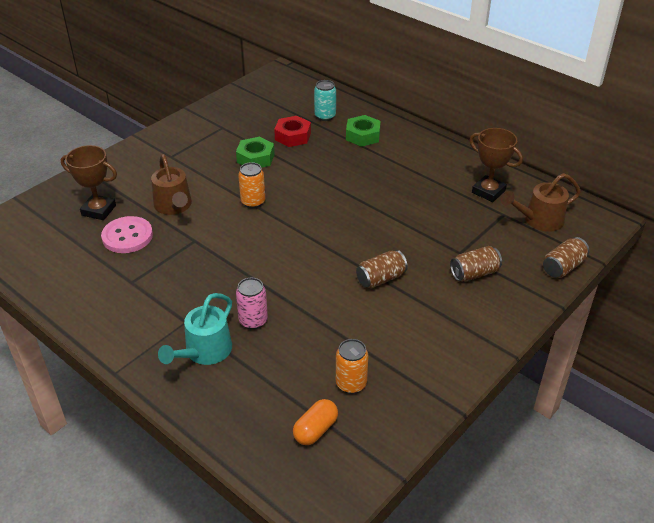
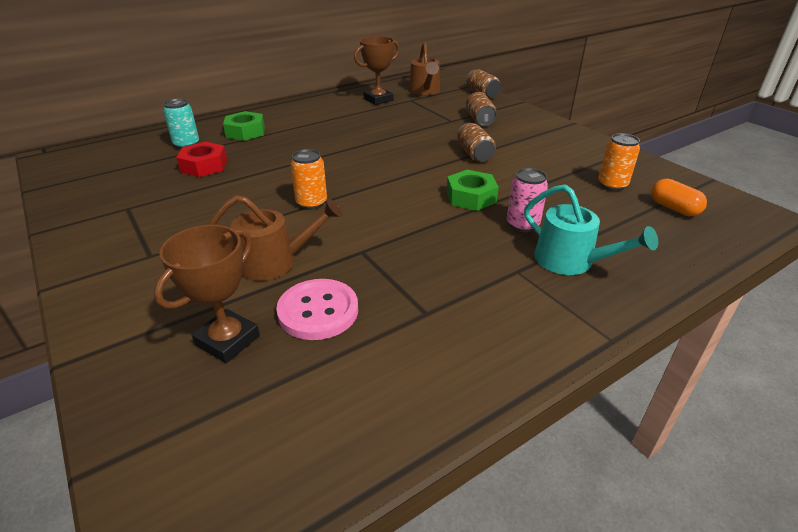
camera: 75 degrees left, 5 degrees down
green nut [236,137,275,168] -> green nut moved to [447,170,499,211]

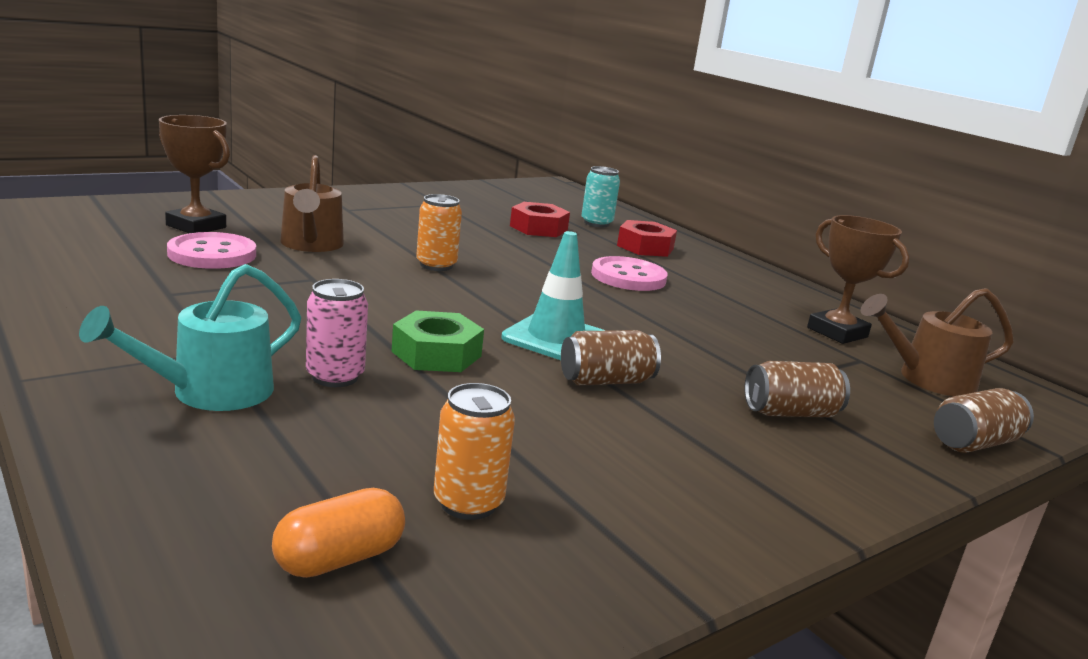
camera: 85 degrees right, 15 degrees down
green nut [223,111,265,141] -> red nut [617,220,677,257]
none -> turquoise traffic cone [501,231,605,360]
none -> pink button [591,256,668,291]

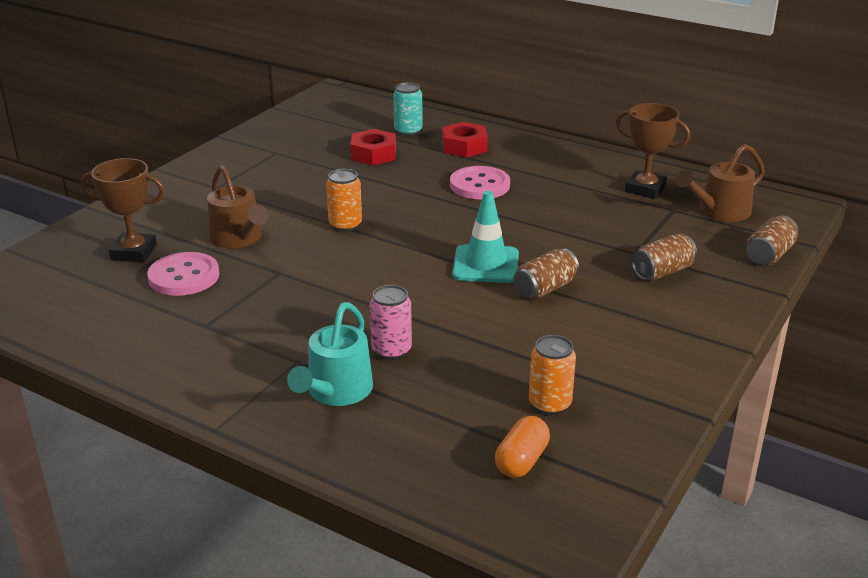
camera: 20 degrees left, 10 degrees up
green nut [391,310,484,372] -> none

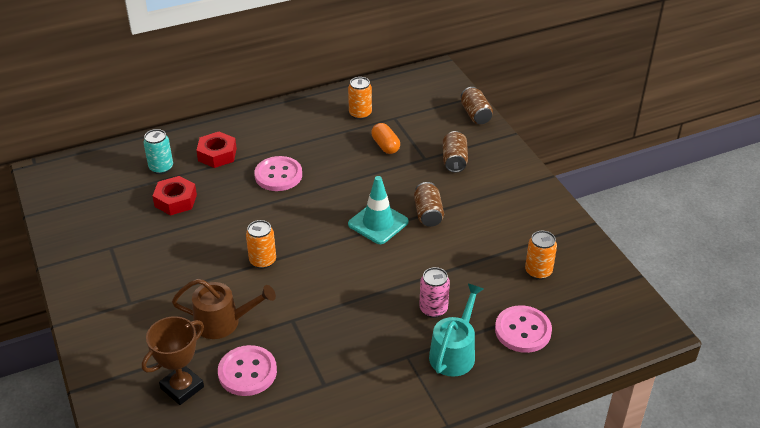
camera: 55 degrees left, 10 degrees up
turquoise watering can [287,302,373,406] -> turquoise watering can turned 120 degrees counterclockwise [429,284,483,377]
orange capsule [495,416,550,478] -> orange capsule moved to [371,123,400,154]
brown trophy [616,103,690,199] -> orange can [348,77,372,120]
brown watering can [675,144,765,222] -> none
none -> pink button [495,305,552,353]

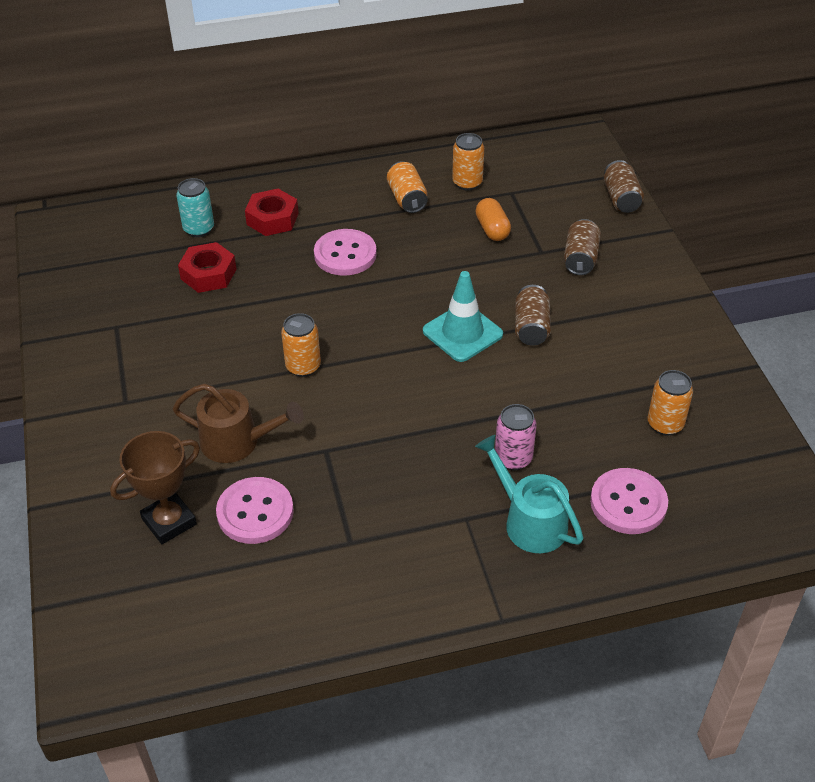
camera: 10 degrees right, 5 degrees up
turquoise watering can [429,284,483,377] -> turquoise watering can turned 75 degrees counterclockwise [475,435,584,553]
none -> orange can [387,161,428,213]

